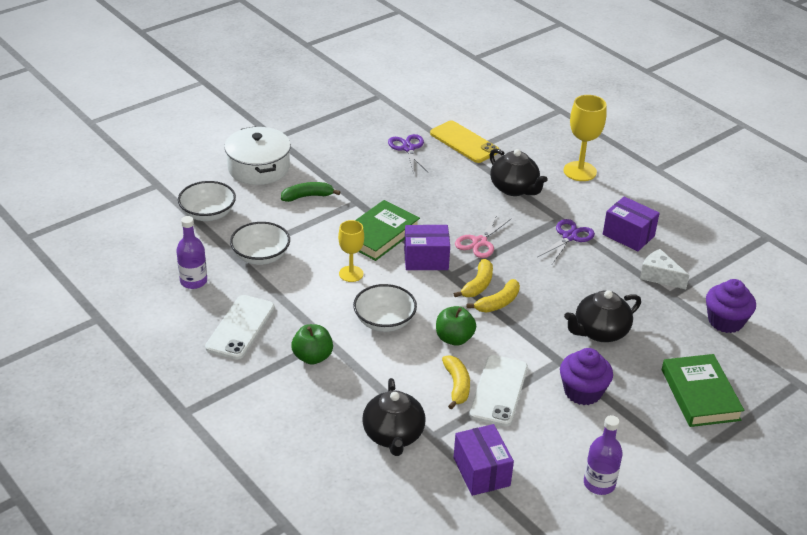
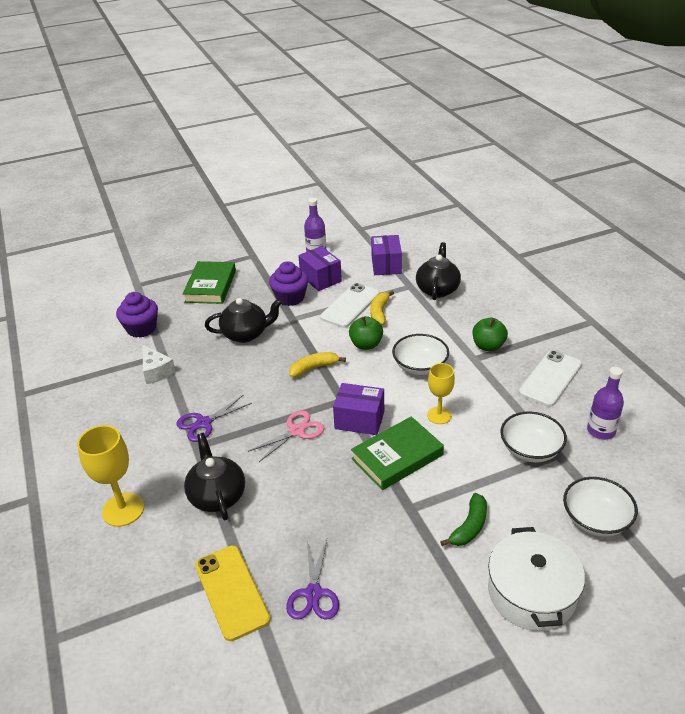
camera: 160 degrees left, 0 degrees up
green banana [281,182,341,202] -> green banana turned 60 degrees counterclockwise [440,493,487,546]
yellow banana [454,259,493,297] -> none
purple box [603,196,660,251] -> purple box moved to [298,246,342,291]

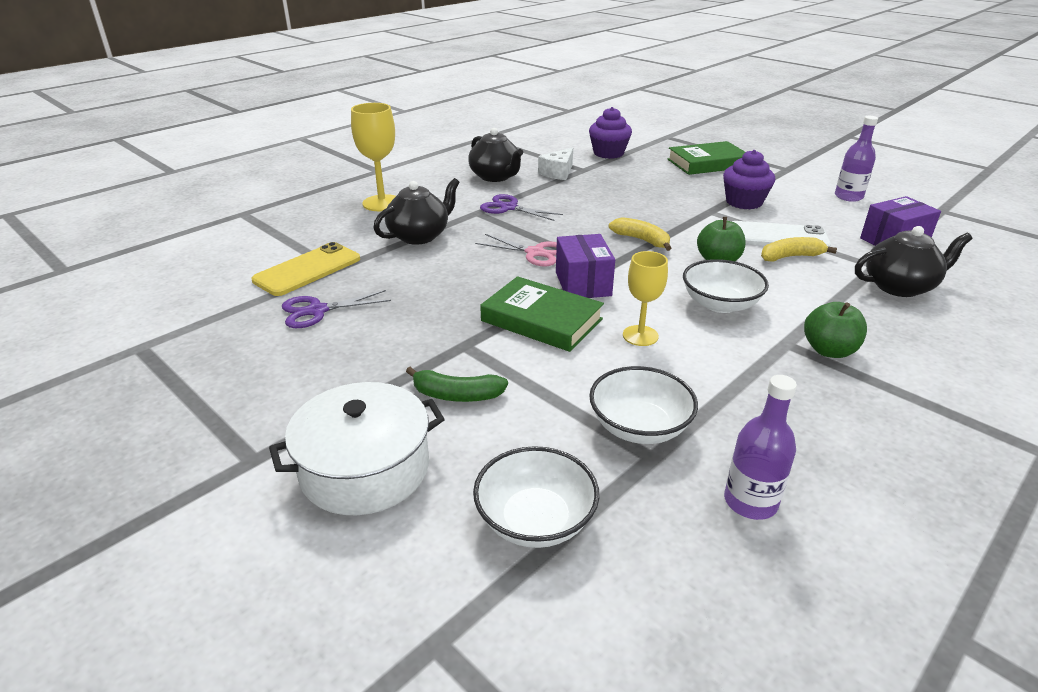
camera: 65 degrees right, 5 degrees down
black teapot [205,298,283,343] -> black teapot moved to [468,128,523,182]
purple box [298,246,342,291] -> none
white phone [519,350,582,407] -> none

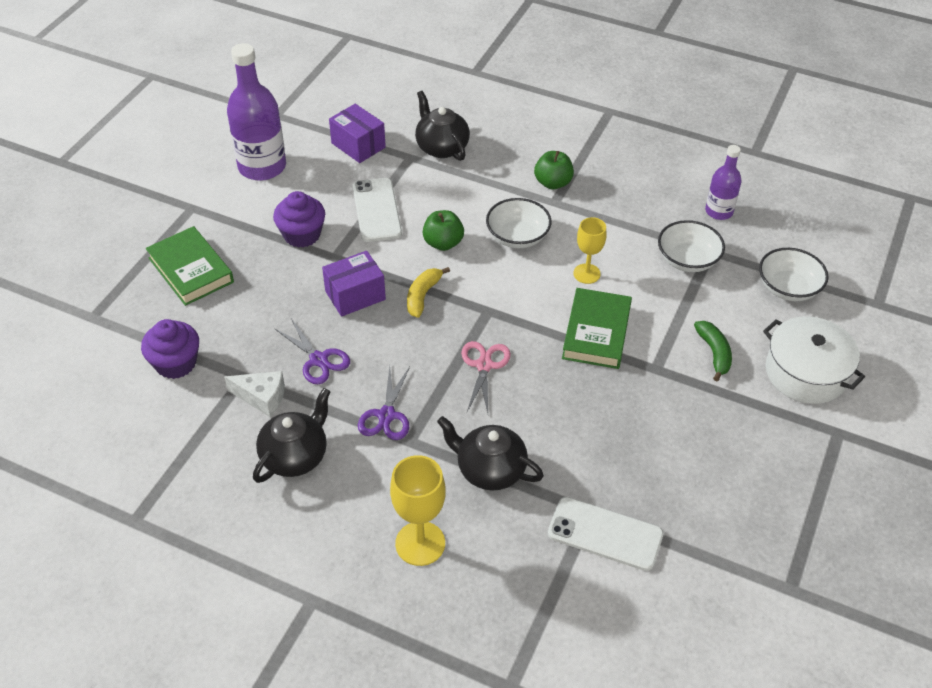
camera: 110 degrees left, 15 degrees up
yellow phone [251,242,360,296] -> white phone [548,497,664,571]
purple scissors [282,290,391,328] -> purple scissors moved to [274,318,350,384]
purple box [556,234,615,298] -> purple box moved to [322,251,386,317]
yellow banana [761,237,837,261] -> none
purple bottle [835,116,878,202] -> purple bottle [227,43,286,181], size x1.77

